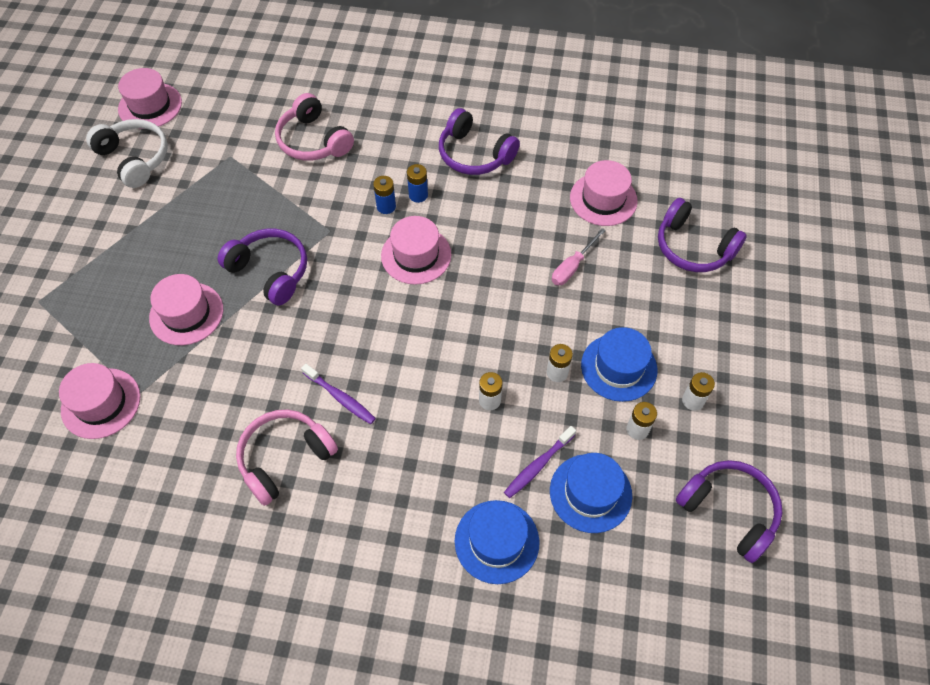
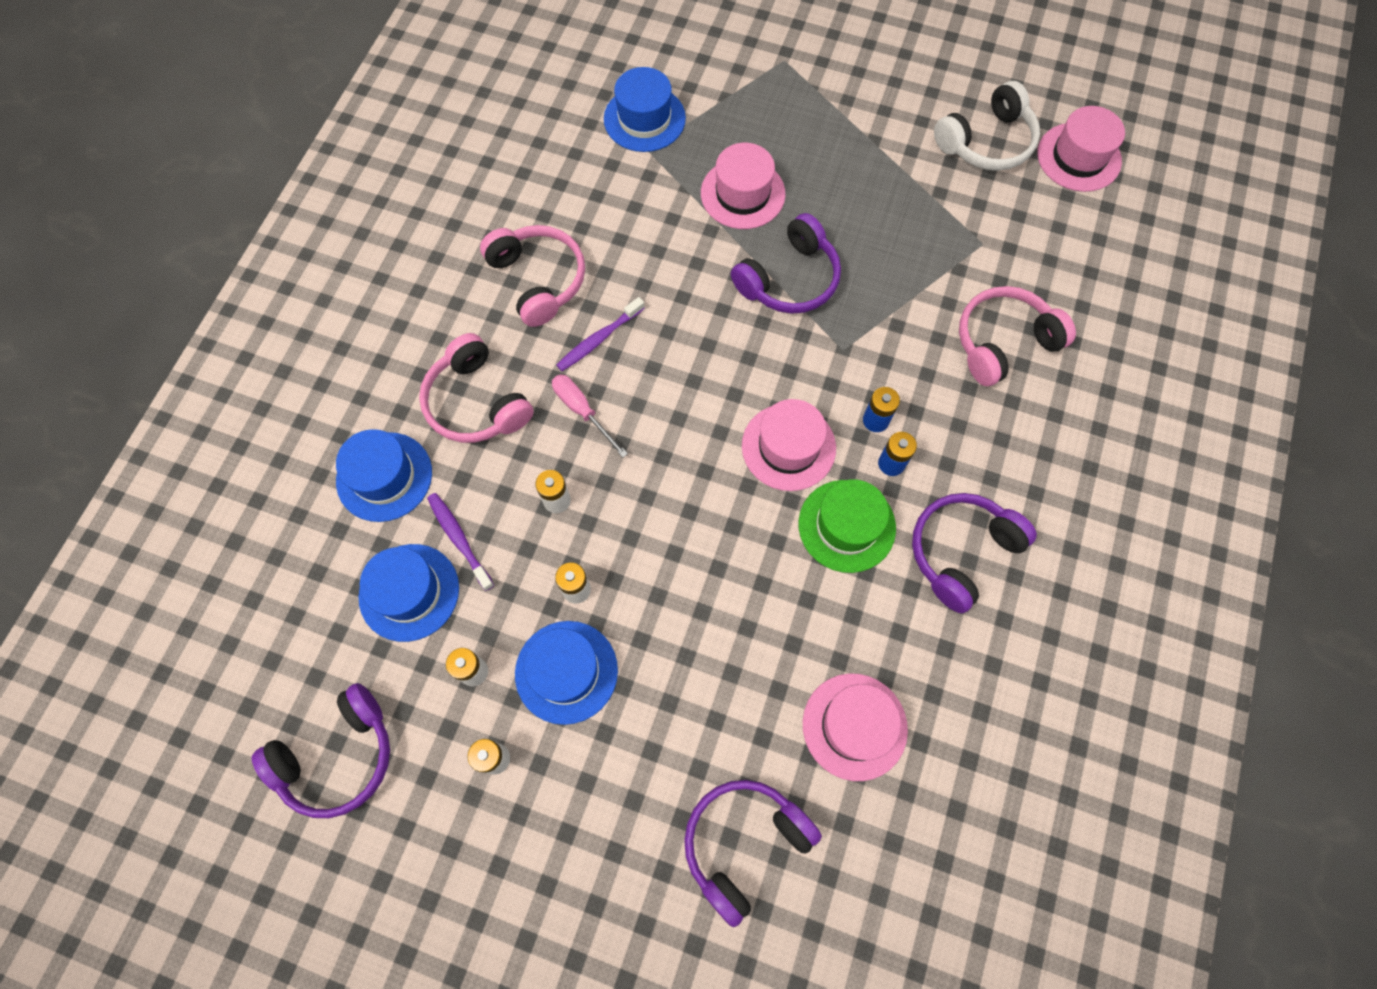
camera: 100 degrees right, 10 degrees up
pink hat [59,363,140,439] -> blue hat [604,67,686,152]
pink screwdriver [552,228,606,286] -> pink screwdriver moved to [552,374,628,457]
none -> pink headphones [419,333,534,443]
none -> green hat [799,479,896,573]

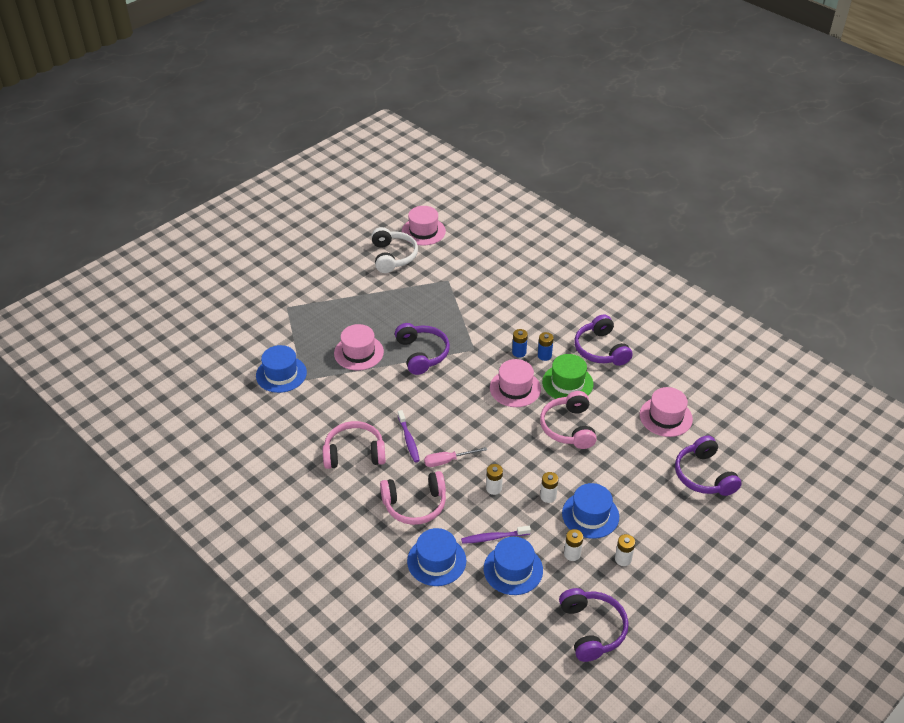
camera: 65 degrees left, 25 degrees down
pink headphones [959,286,1076,386] -> pink headphones moved to [540,391,597,449]

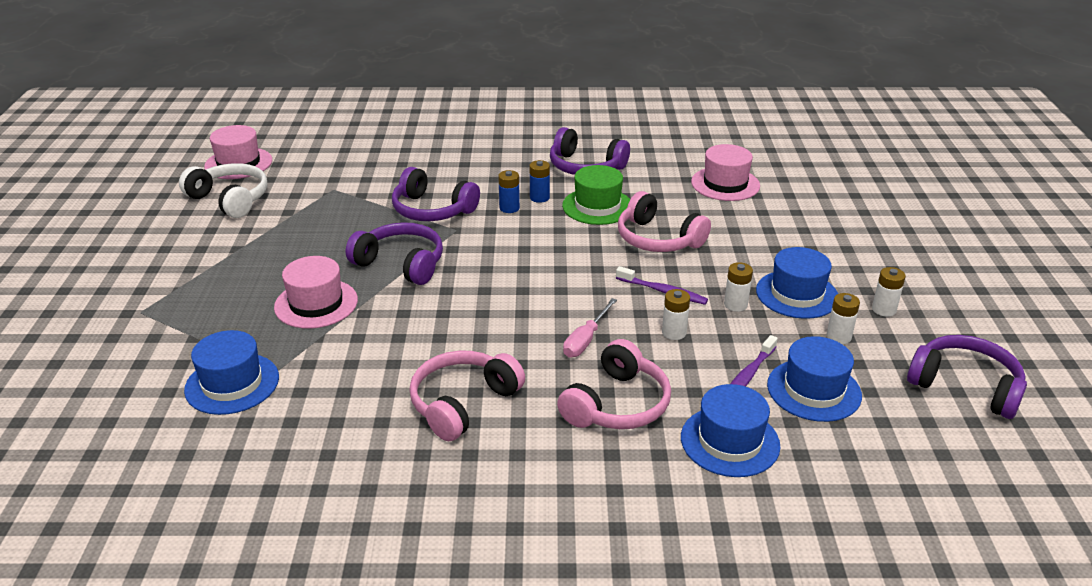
camera: 45 degrees left, 10 degrees down
purple toothbrush [398,410,420,462] -> purple toothbrush moved to [616,266,708,305]
pink hat [490,359,541,407] -> none
purple headphones [675,435,742,496] -> purple headphones moved to [392,167,480,221]

